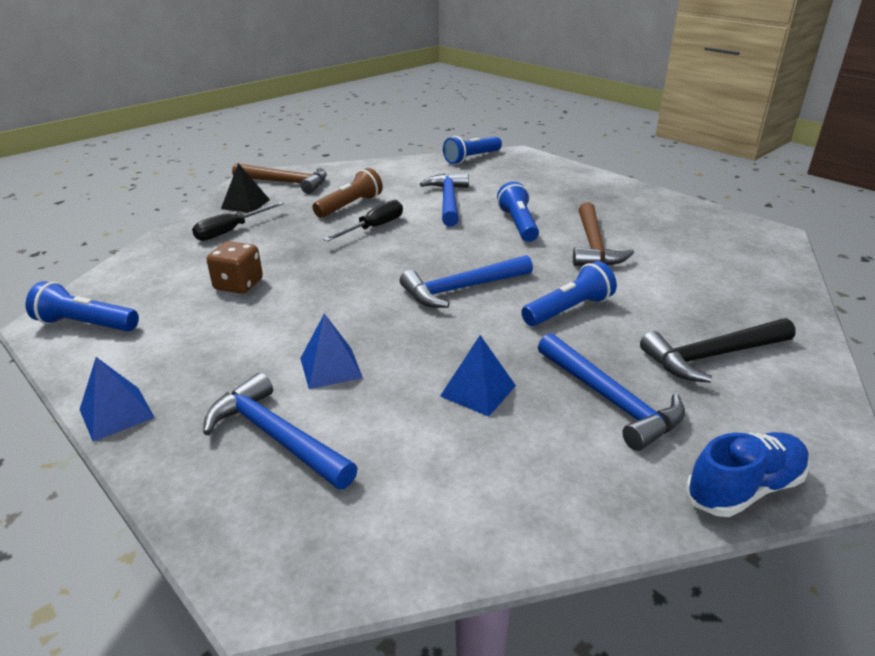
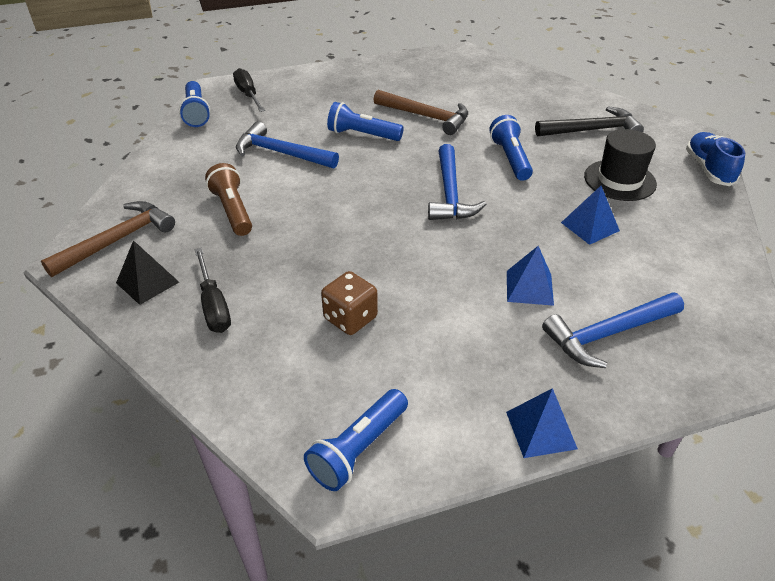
camera: 65 degrees left, 10 degrees up
black screwdriver [323,200,403,242] -> black screwdriver moved to [233,68,265,112]
blue hammer [538,333,685,451] -> black hat [584,129,657,201]
black hammer [640,318,796,383] -> black hammer turned 105 degrees counterclockwise [535,106,644,137]

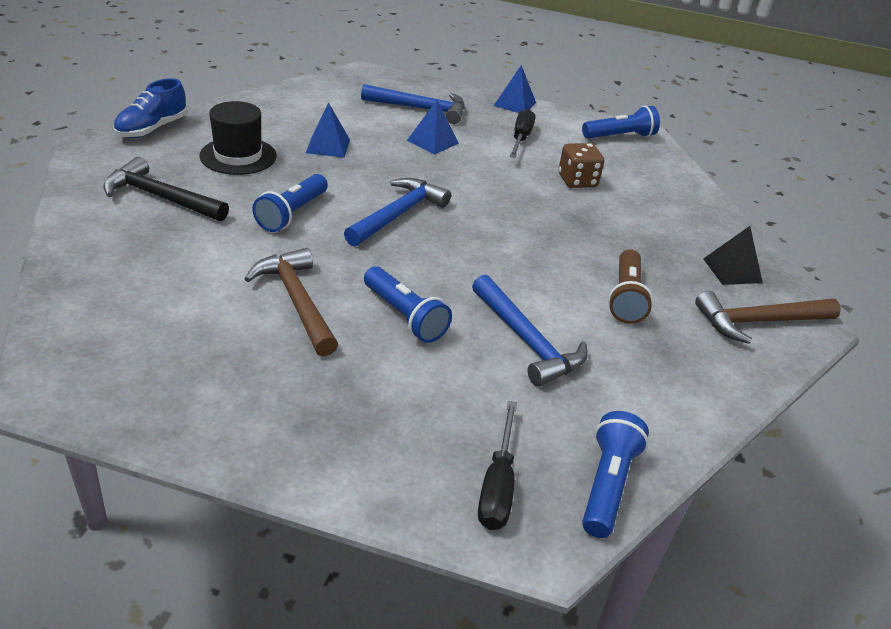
camera: 150 degrees left, 5 degrees down
black screwdriver [194,248,231,333] -> black screwdriver moved to [509,109,536,158]

